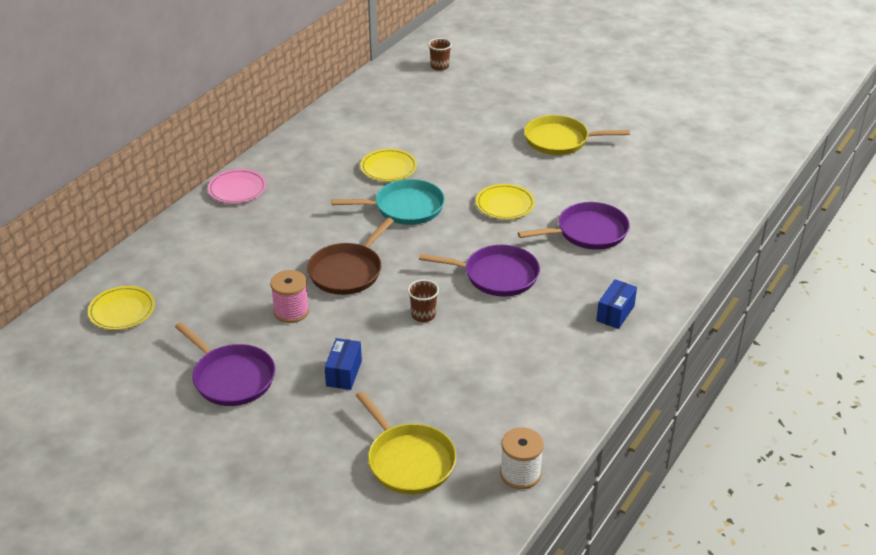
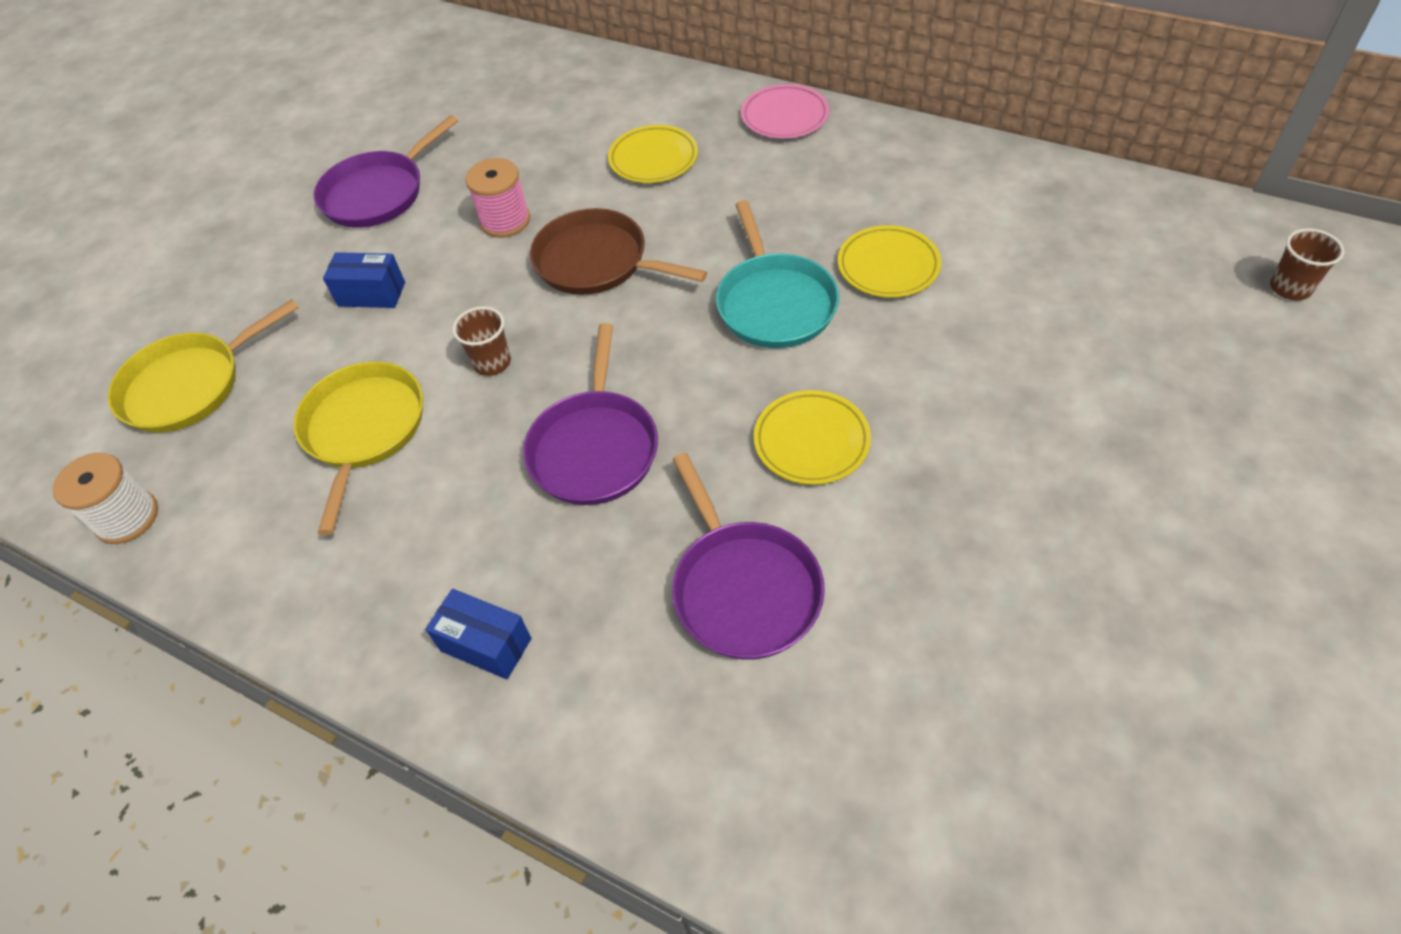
camera: 90 degrees right, 15 degrees up
yellow plate [88,286,155,330] -> yellow plate moved to [608,125,698,183]
yellow pan [524,115,630,155] -> yellow pan moved to [294,362,423,535]

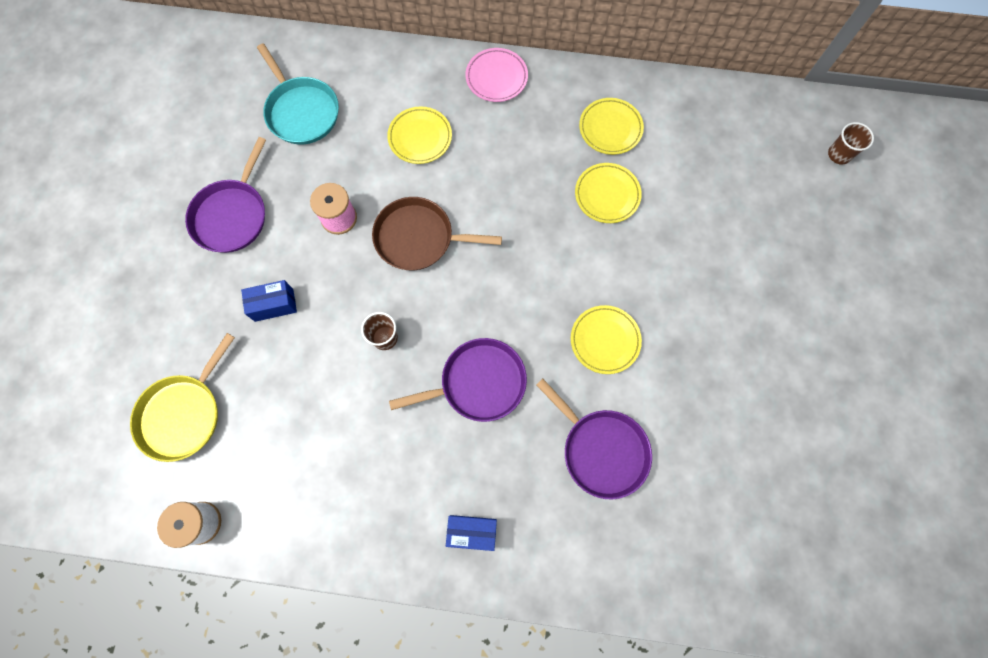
camera: 25 degrees left, 20 degrees up
yellow pan [294,362,423,535] -> none
purple pan [523,323,658,505] -> purple pan turned 90 degrees counterclockwise [389,338,527,422]
turquoise pan [716,200,839,348] -> turquoise pan moved to [257,43,339,145]
none -> yellow plate [579,98,644,155]

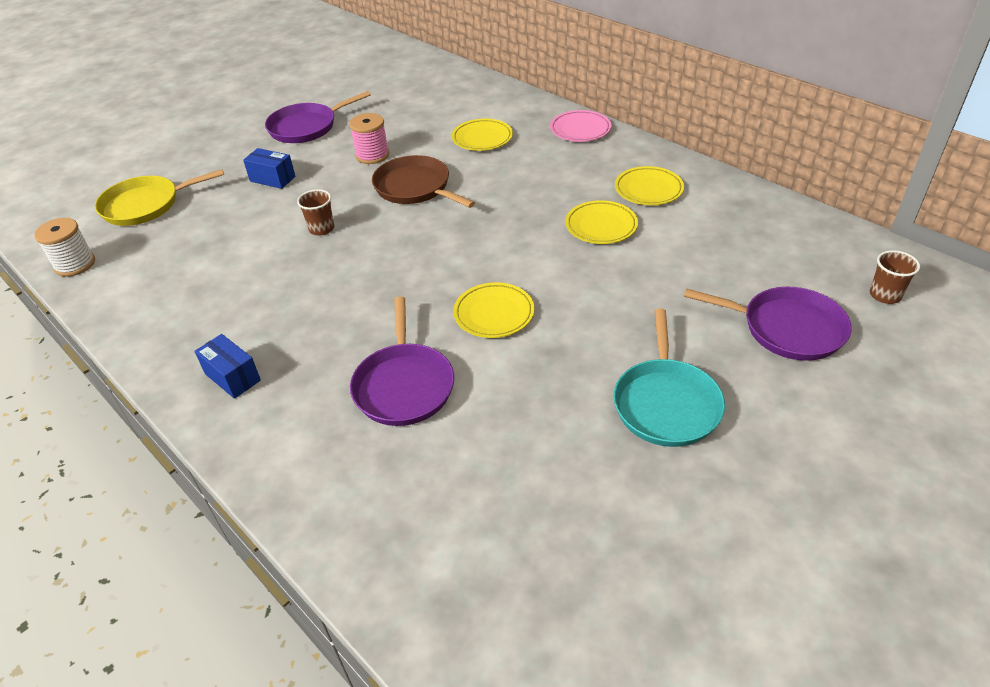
camera: 40 degrees right, 30 degrees down
turquoise pan [257,43,339,145] -> turquoise pan moved to [613,309,725,447]
purple pan [389,338,527,422] -> purple pan moved to [684,287,852,361]

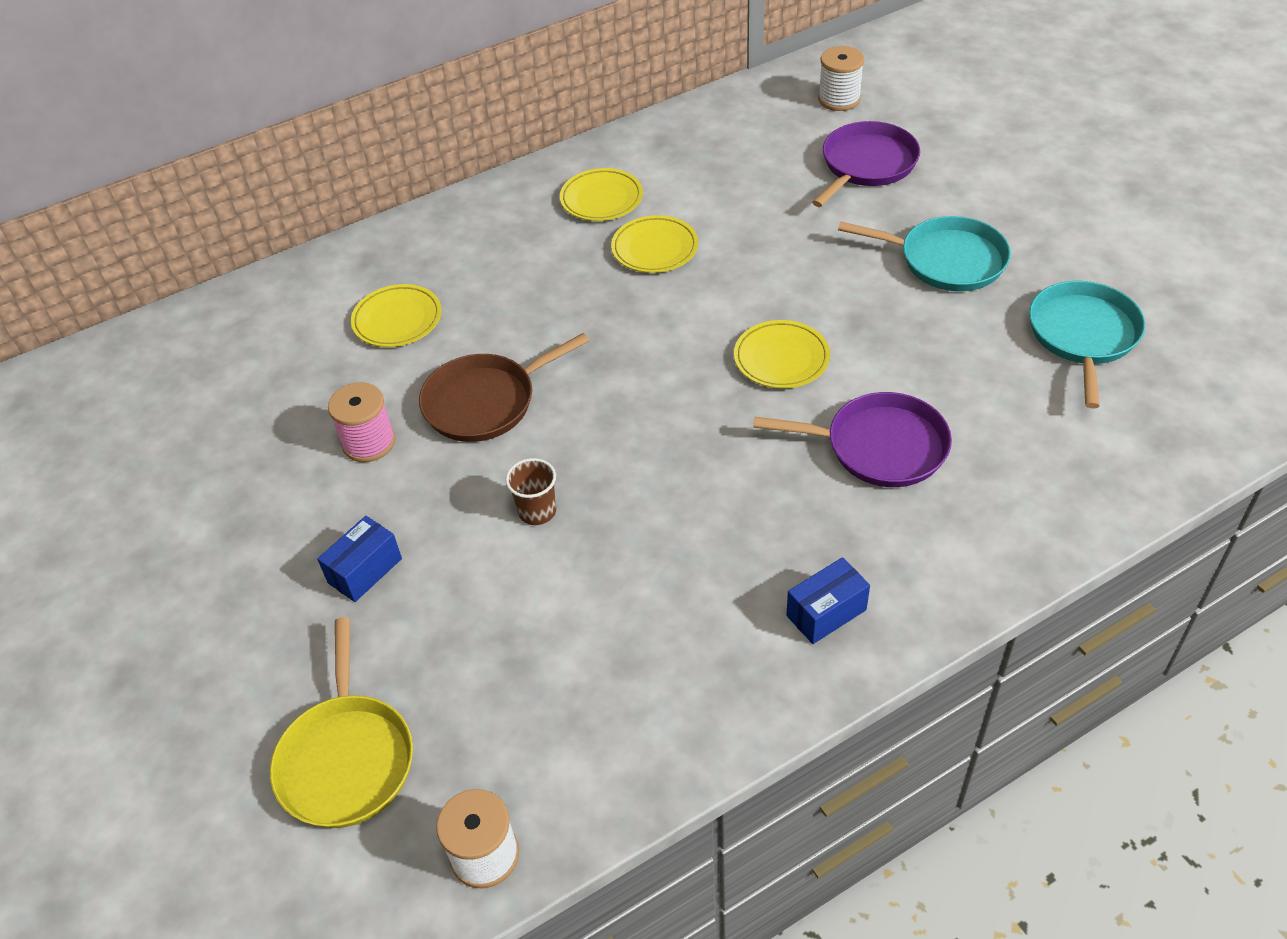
camera: 75 degrees left, 5 degrees up
purple pan [265,91,371,143] -> none
pink plate [550,110,611,142] -> none
brown cup [870,250,920,304] -> white spool [818,46,864,111]
none -> turquoise pan [1029,281,1145,409]

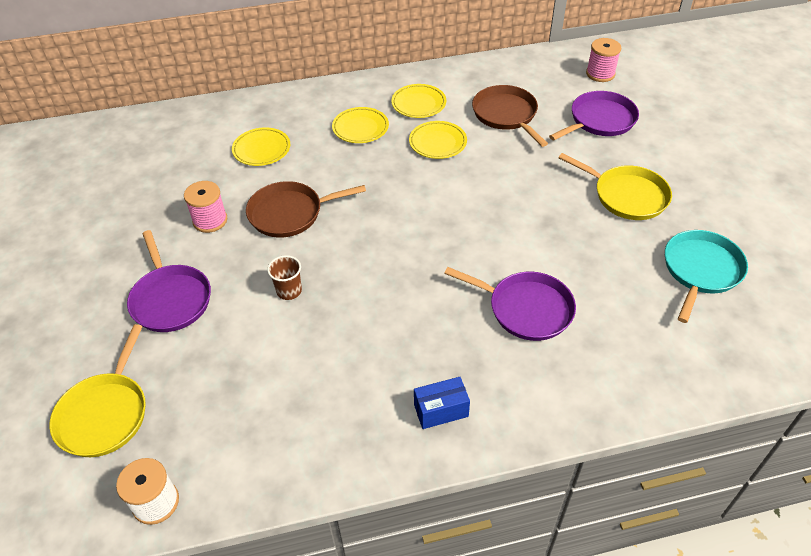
camera: 15 degrees right, 0 degrees up
blue box [317,516,402,602] -> purple pan [127,230,211,332]
yellow plate [734,320,830,388] -> yellow plate moved to [332,107,389,143]
white spool [818,46,864,111] -> pink spool [586,38,621,82]
turquoise pan [838,216,1011,291] -> yellow pan [559,153,672,220]
none -> brown pan [472,85,548,147]

